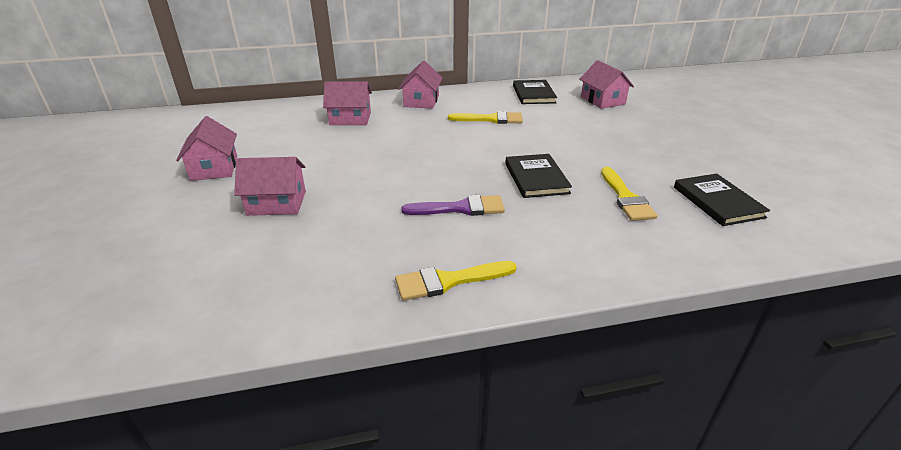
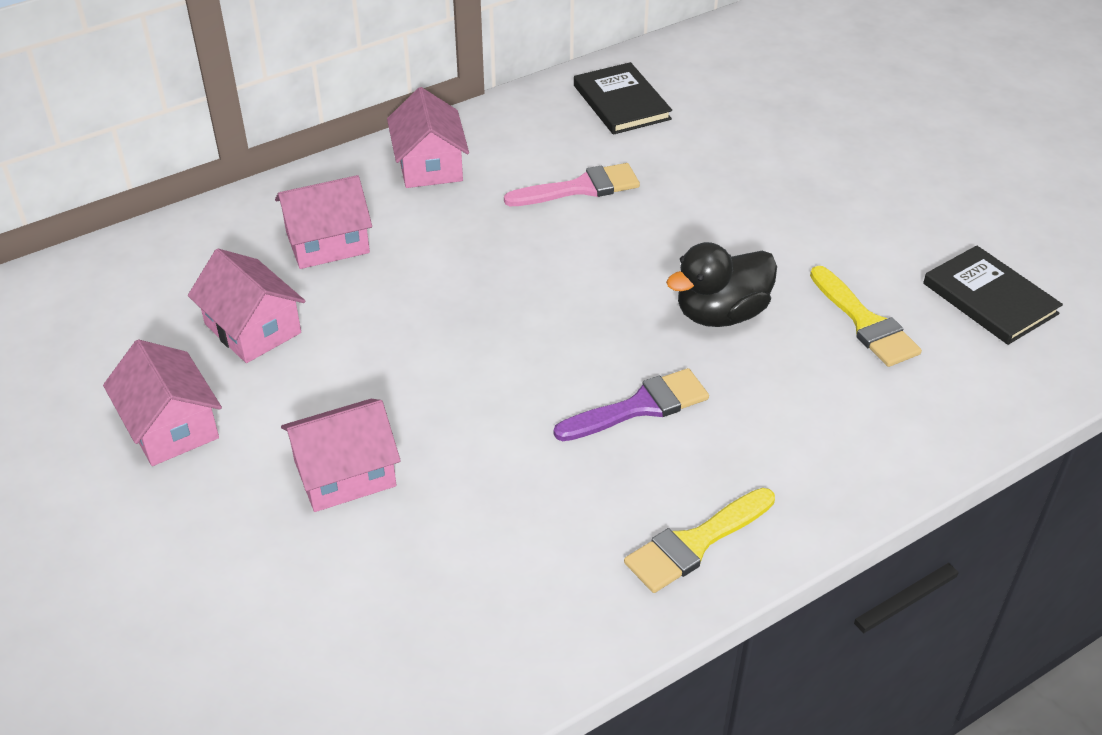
camera: 20 degrees left, 10 degrees up
yellow brush [448,111,523,124] -> pink brush [504,163,640,206]
black book [505,154,572,198] -> black duck [666,242,777,327]
pink house [579,60,634,109] -> pink house moved to [188,249,305,363]

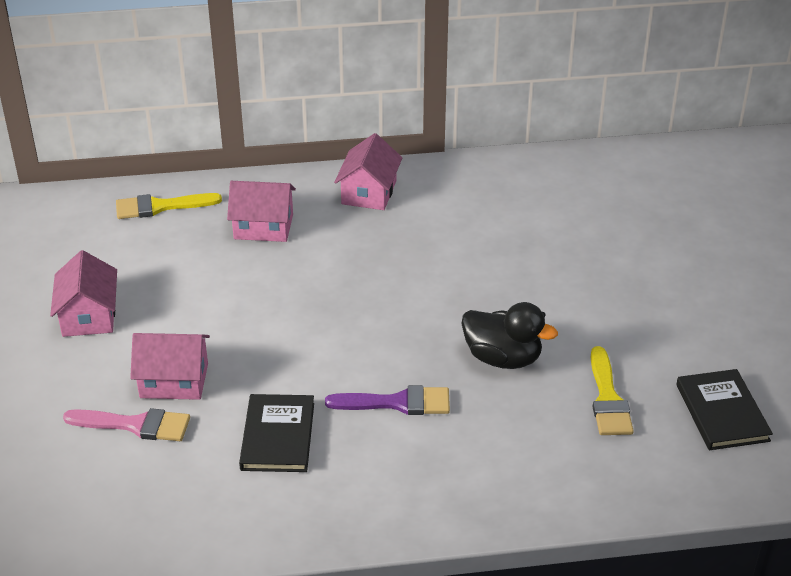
camera: 25 degrees right, 5 degrees down
pink house [188,249,305,363] -> none
pink brush [504,163,640,206] -> pink brush moved to [63,408,190,441]
black book [574,62,672,135] -> black book moved to [239,394,314,472]
yellow brush [624,488,775,593] -> yellow brush moved to [116,193,222,219]
black duck [666,242,777,327] -> black duck turned 150 degrees counterclockwise [461,302,558,369]

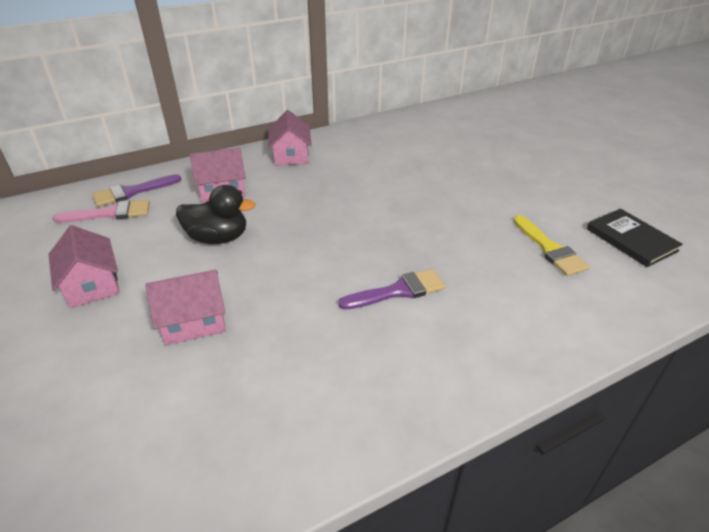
camera: 20 degrees left, 0 degrees up
pink brush [63,408,190,441] -> pink brush moved to [53,199,150,223]
yellow brush [116,193,222,219] -> purple brush [92,174,181,207]
black book [239,394,314,472] -> none
black duck [461,302,558,369] -> black duck moved to [176,185,255,244]

